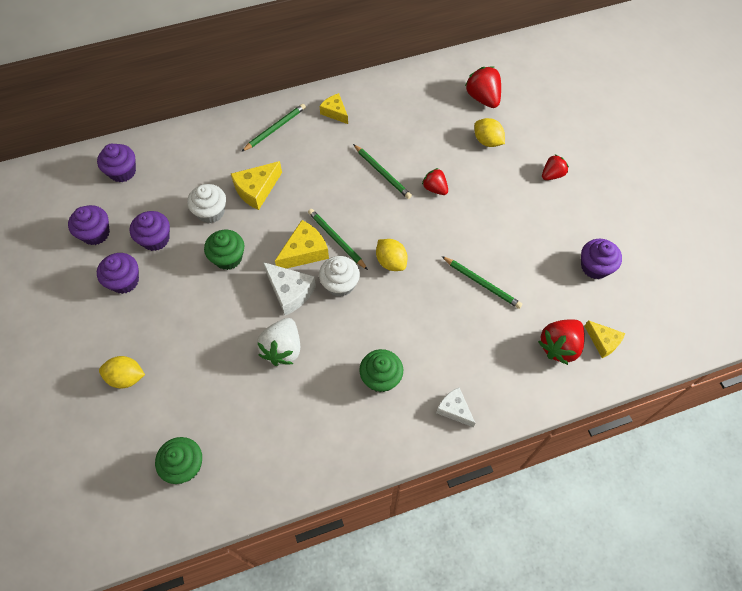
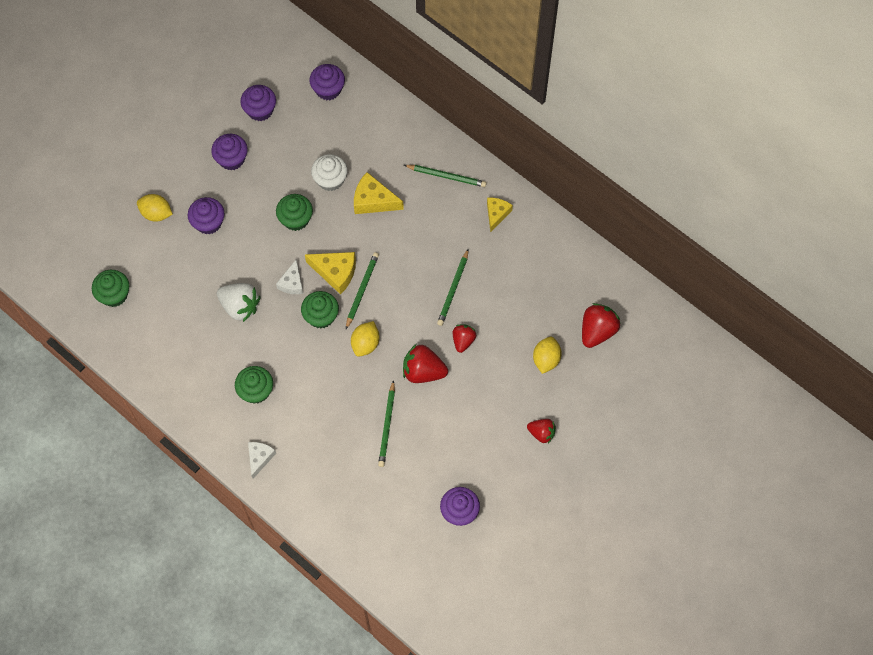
camera: 60 degrees right, 5 degrees up
yellow lemon [99,356,145,388] -> yellow lemon turned 45 degrees counterclockwise [137,194,173,222]
purple cupcake [130,211,170,251] -> purple cupcake moved to [188,197,224,234]
white strawberry [257,318,300,366] -> white strawberry turned 135 degrees counterclockwise [217,283,260,322]
white cheese [263,262,316,316] -> white cheese [276,260,303,294], size x0.66
white cupcake [319,256,360,297] -> green cupcake [301,291,339,328]
red strawberry [538,319,584,365] -> red strawberry moved to [403,344,448,383]
yellow cheese [584,320,625,358] -> none

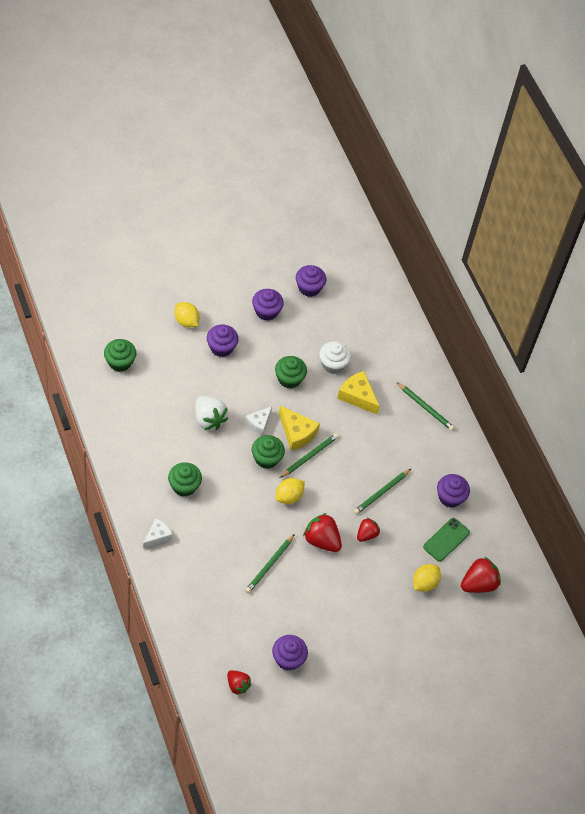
camera: 20 degrees right, 10 degrees down
purple cupcake [309,64,345,100] -> purple cupcake moved to [437,474,470,508]
yellow cheese [487,198,513,232] -> none
red strawberry [527,419,556,443] -> red strawberry moved to [227,670,251,695]
none -> green phone [423,518,470,562]

